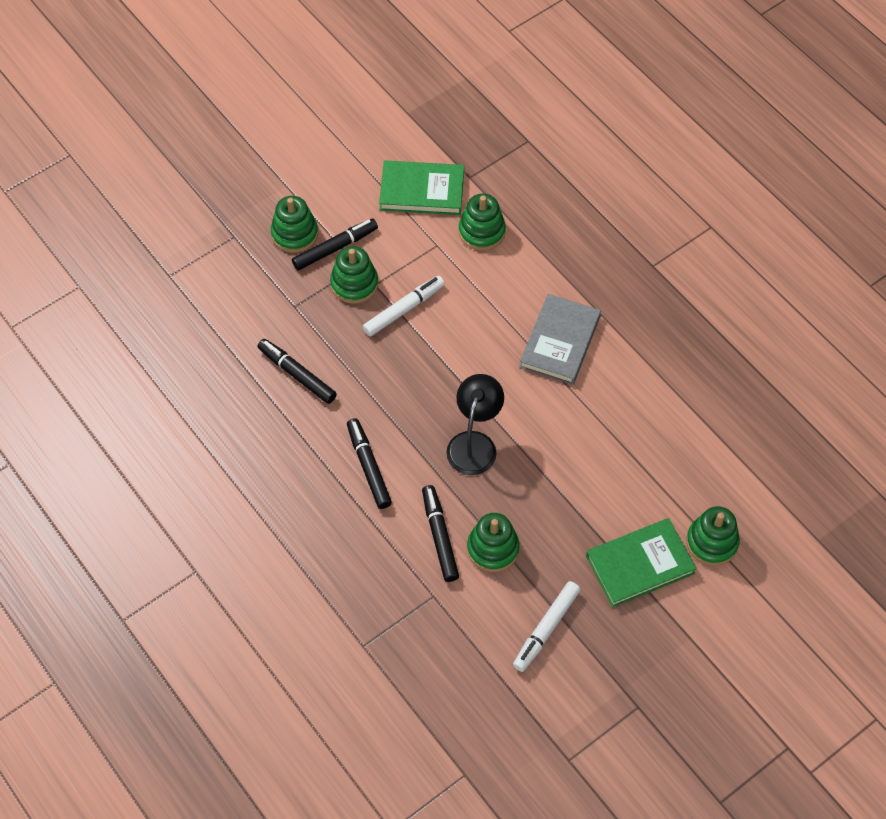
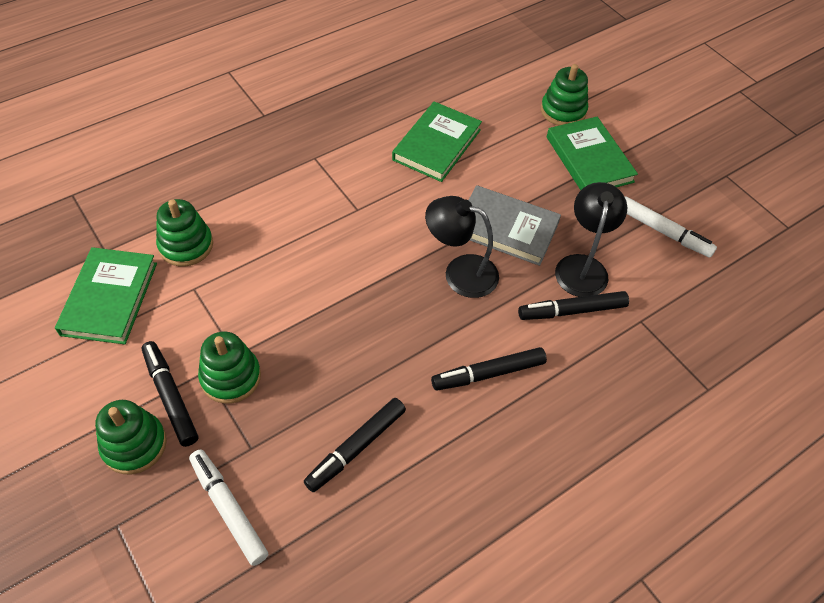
camera: 90 degrees left, 5 degrees down
white marker [363,276,445,336] -> white marker moved to [189,450,268,566]
green stacking toy [467,513,519,572] -> black lamp [555,182,627,297]
grey book [519,294,601,385] -> grey book moved to [468,185,561,266]
none -> green book [392,101,482,182]

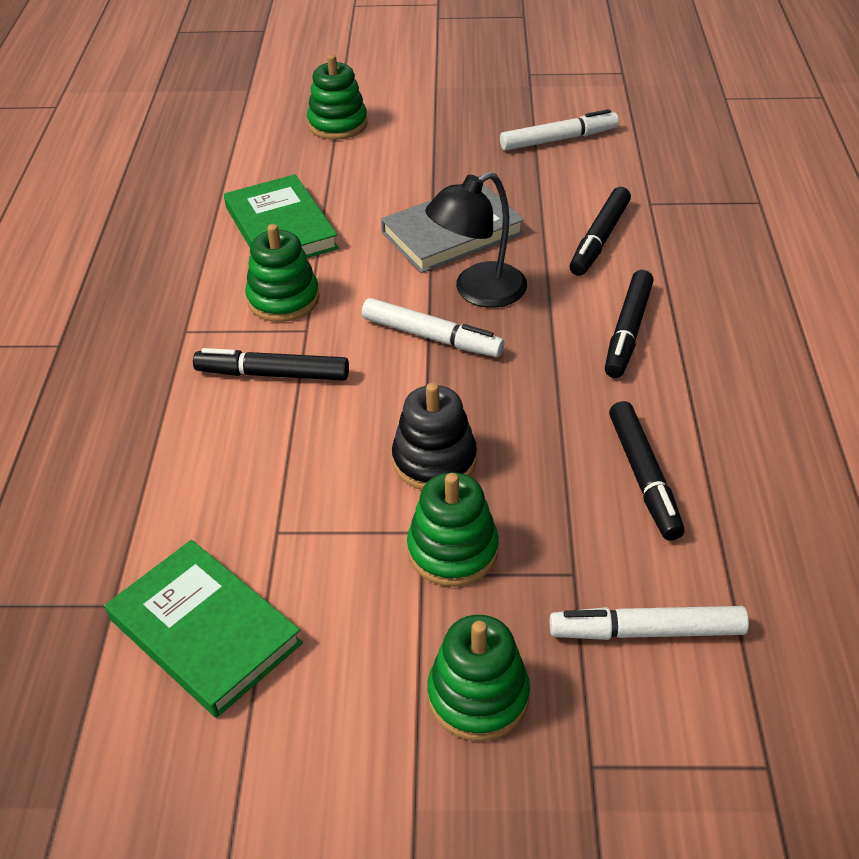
camera: 50 degrees left, 10 degrees down
black marker [142,341,198,447] -> black marker moved to [193,348,349,381]
green stacking toy [156,199,213,266] -> green stacking toy moved to [245,224,319,322]
green book [547,117,638,190] -> none
black lamp [555,182,627,297] -> none
none -> white marker [362,298,504,357]
none -> black stacking toy [392,383,477,490]

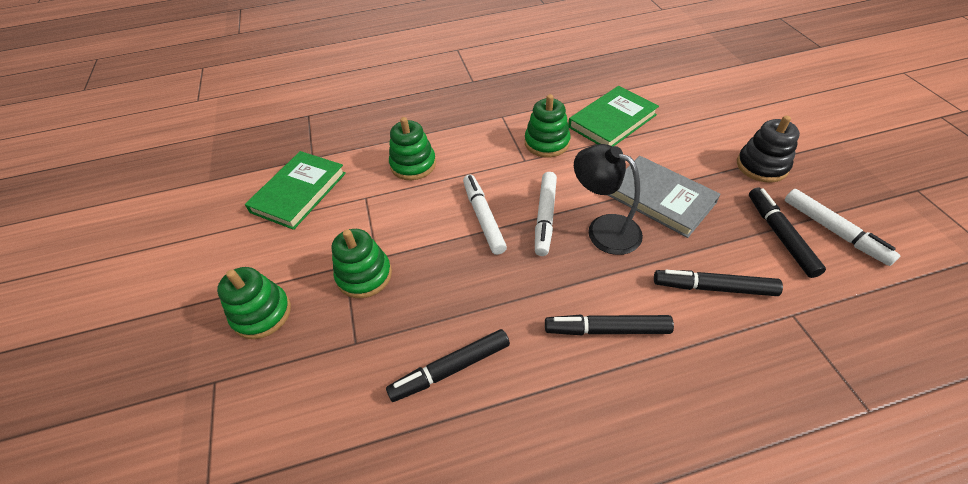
camera: 75 degrees right, 5 degrees up
black marker [193,348,349,381] -> black marker moved to [749,188,826,278]
green stacking toy [307,54,368,140] -> green stacking toy moved to [389,117,436,180]
black stacking toy [392,383,477,490] -> black stacking toy moved to [737,116,800,183]
white marker [550,606,749,640] -> white marker moved to [463,175,507,255]

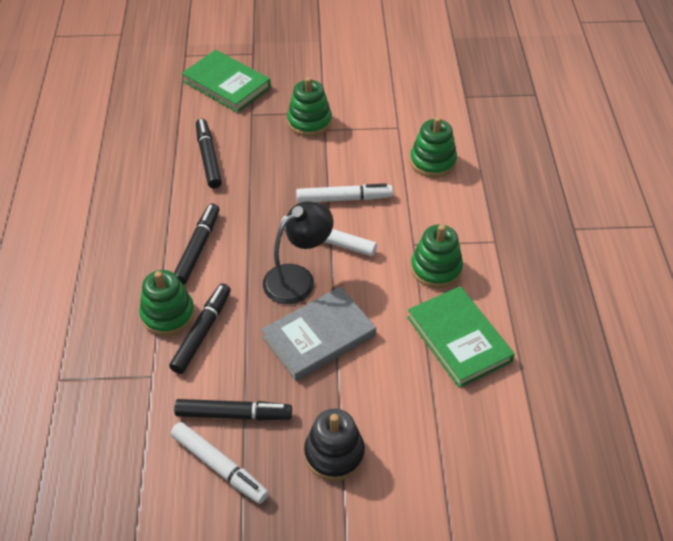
camera: 100 degrees right, 0 degrees up
green stacking toy [217,267,291,339] -> green stacking toy moved to [139,270,195,336]
green book [245,151,346,230] -> green book moved to [181,50,271,113]
white marker [785,189,901,266] -> white marker turned 120 degrees counterclockwise [171,422,269,504]

